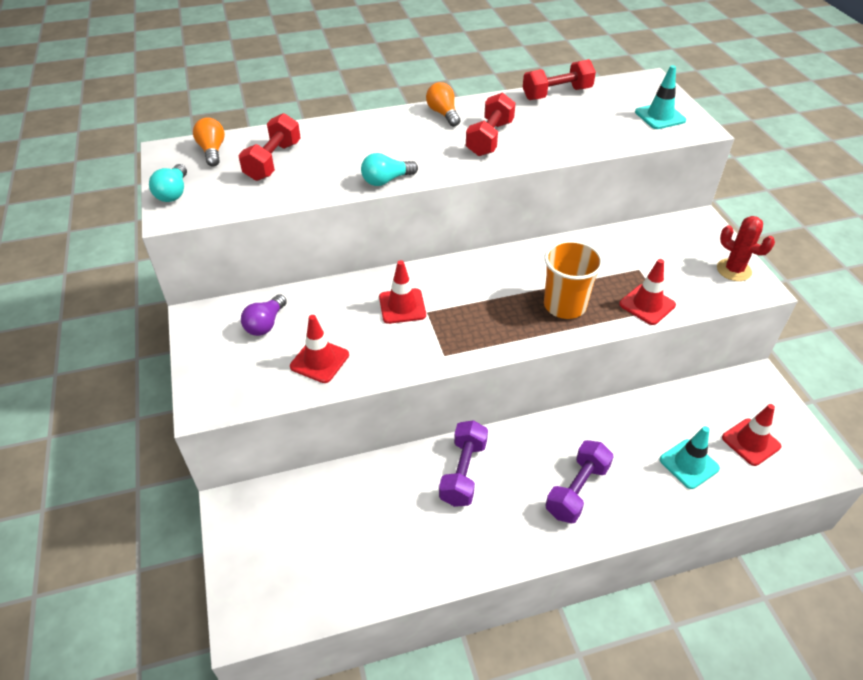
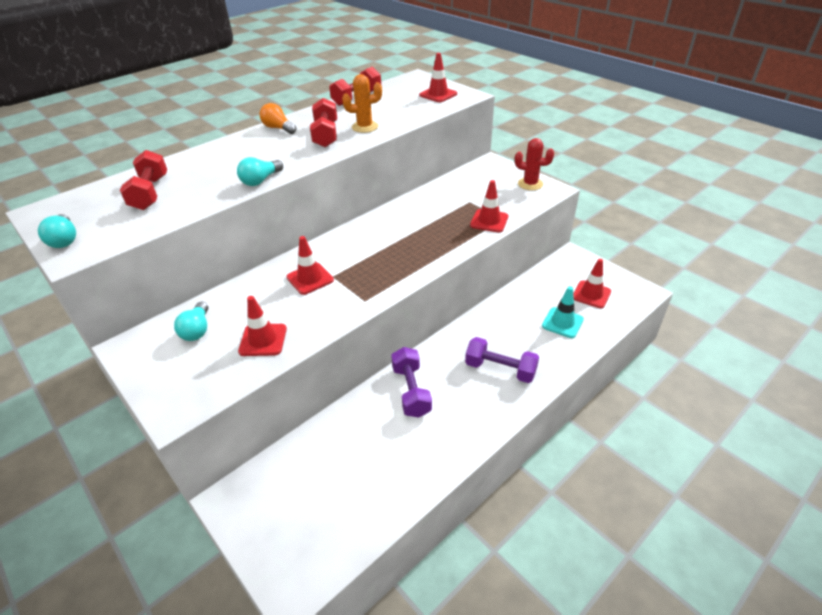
camera: 25 degrees left, 5 degrees down
orange light bulb [193,117,225,166] -> none
purple light bulb [241,294,287,336] -> turquoise light bulb [174,302,208,341]
orange cup [544,240,603,319] -> none
purple dumbbell [545,440,614,523] -> purple dumbbell turned 75 degrees counterclockwise [465,337,539,383]
turquoise traffic cone [635,65,686,129] -> red traffic cone [419,53,457,102]
none -> orange cactus [342,74,382,133]

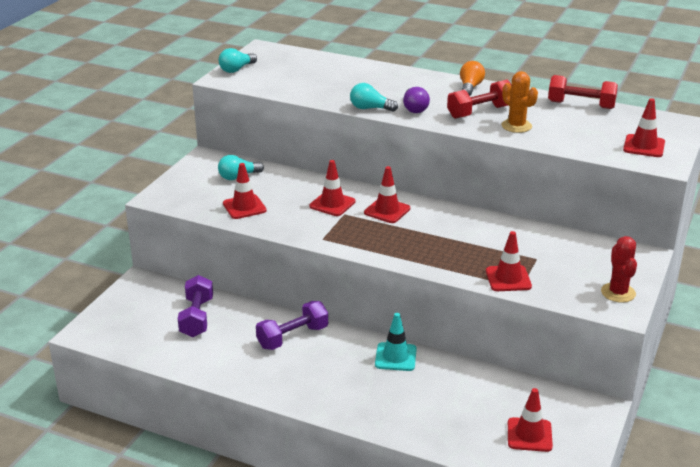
camera: 65 degrees right, 10 degrees down
red dumbbell [120,150,167,210] -> none
purple dumbbell [465,337,539,383] -> purple dumbbell moved to [178,275,213,337]
turquoise traffic cone [542,286,584,338] -> turquoise traffic cone moved to [375,313,417,371]
none -> red traffic cone [364,166,410,223]
none -> purple light bulb [403,87,430,113]

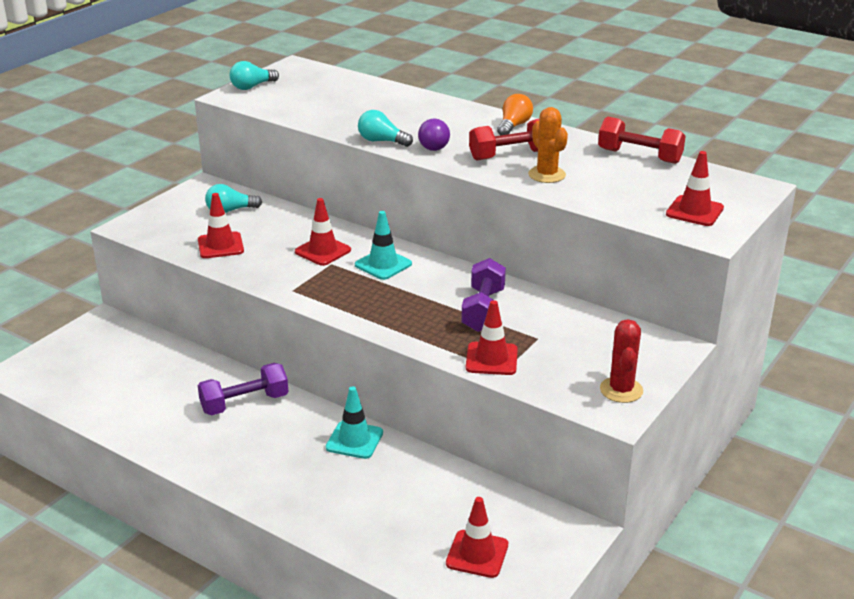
camera: 10 degrees right, 0 degrees up
purple dumbbell [178,275,213,337] -> purple dumbbell moved to [461,258,506,332]
red traffic cone [364,166,410,223] -> turquoise traffic cone [355,211,412,280]

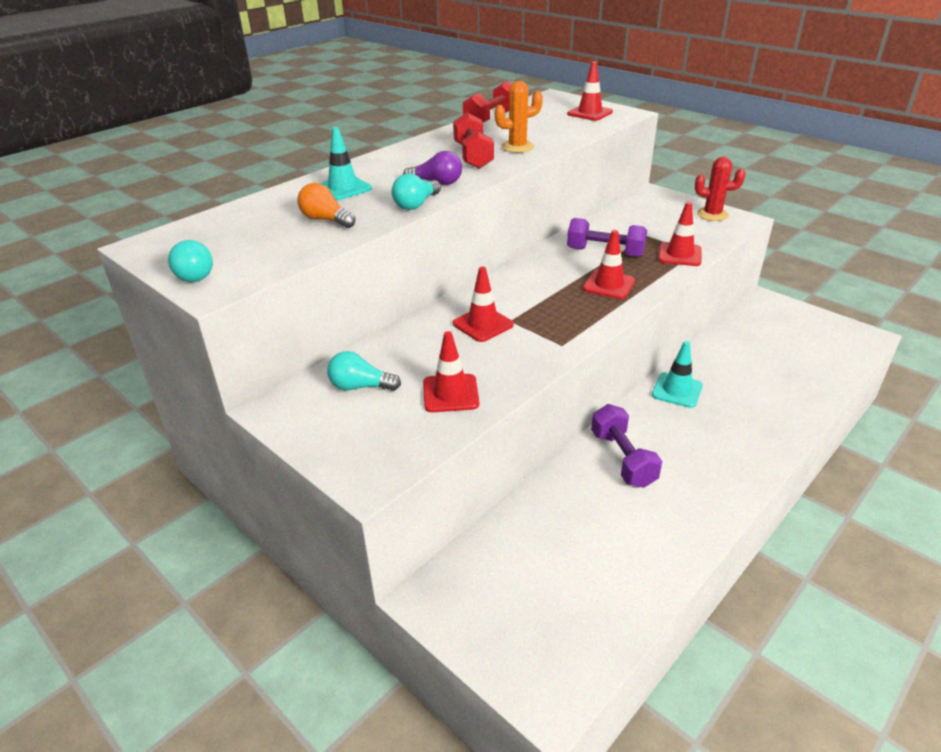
camera: 80 degrees left, 5 degrees up
turquoise light bulb [205,184,262,213] -> turquoise light bulb turned 105 degrees clockwise [327,351,401,391]
turquoise traffic cone [355,211,412,280] -> turquoise traffic cone moved to [320,127,372,201]
red traffic cone [446,497,508,578] -> red traffic cone moved to [583,230,635,299]
orange light bulb [497,94,533,135] -> orange light bulb moved to [297,183,355,228]

